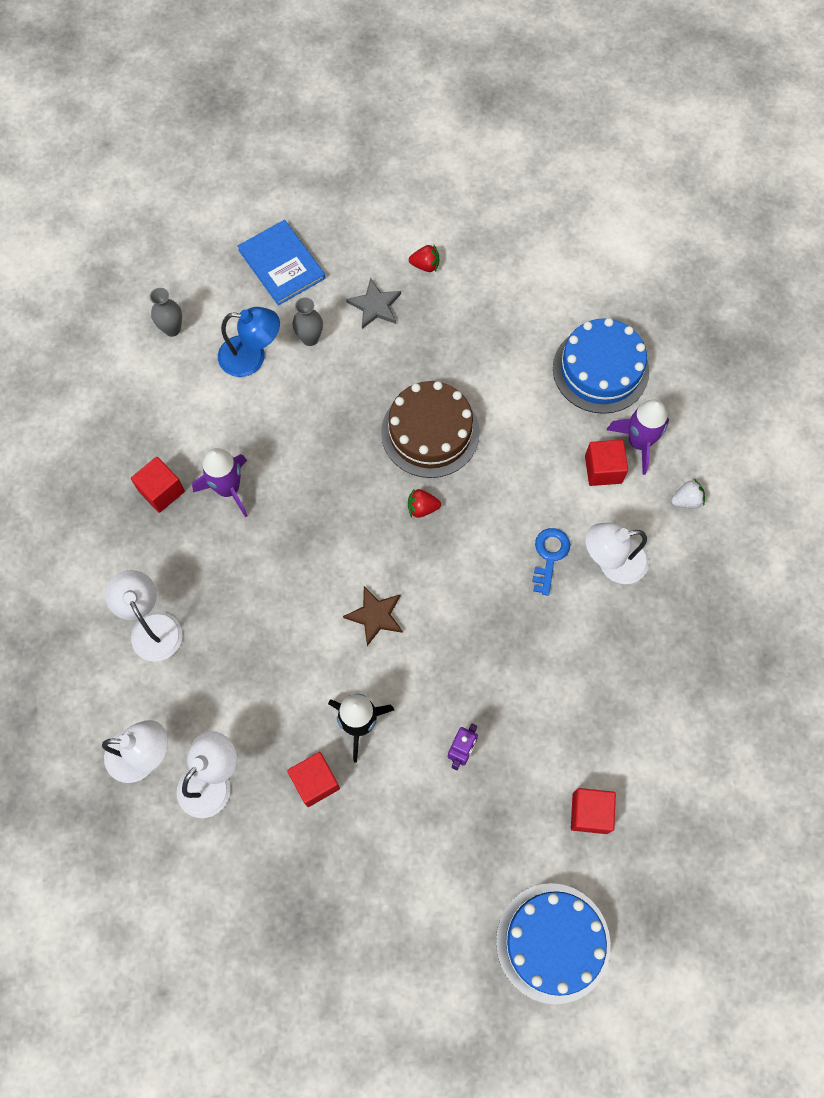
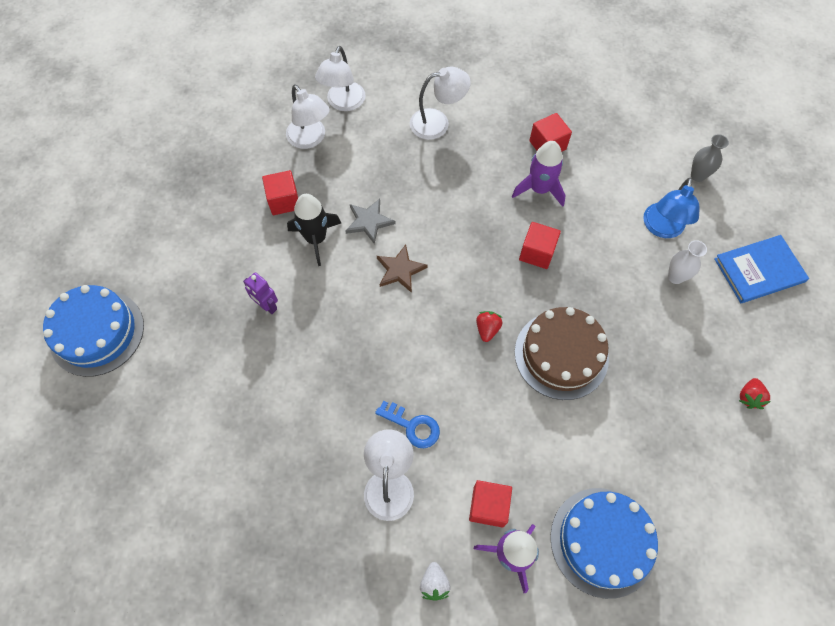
camera: 105 degrees right, 5 degrees down
grey vase [293,297,323,346] -> white vase [668,240,707,284]
grey star [346,278,401,329] -> grey star moved to [346,199,396,244]
red cube [571,788,616,834] -> red cube moved to [519,222,561,269]

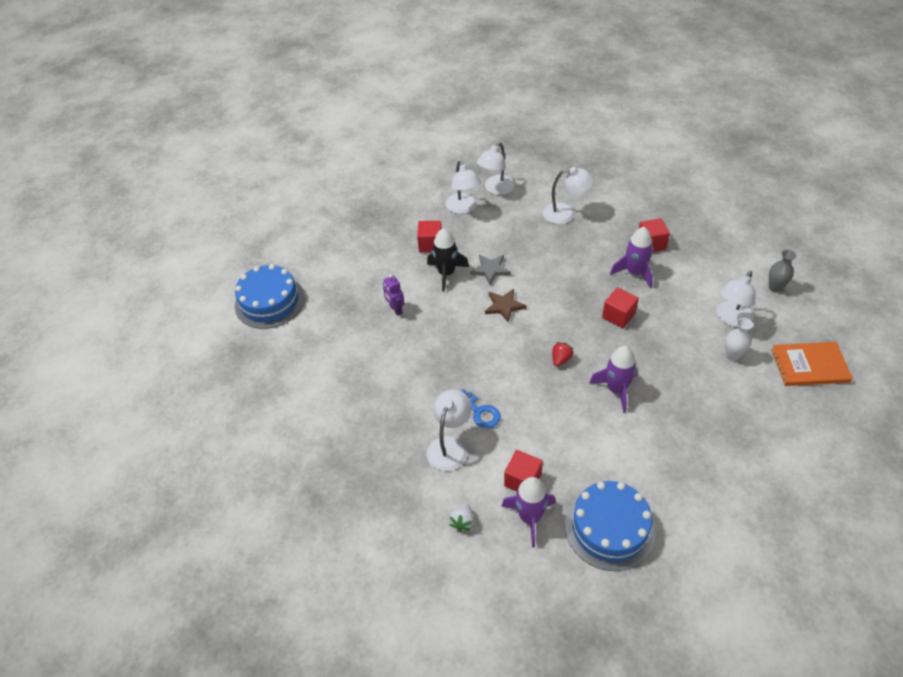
camera: 20 degrees right, 15 degrees down
brown cake [515,307,609,400] -> purple rocket [589,346,637,413]
blue lamp [643,178,699,238] -> white lamp [717,271,755,327]
blue book [714,235,809,303] -> orange book [771,342,853,386]
red strawberry [739,378,771,409] -> none

